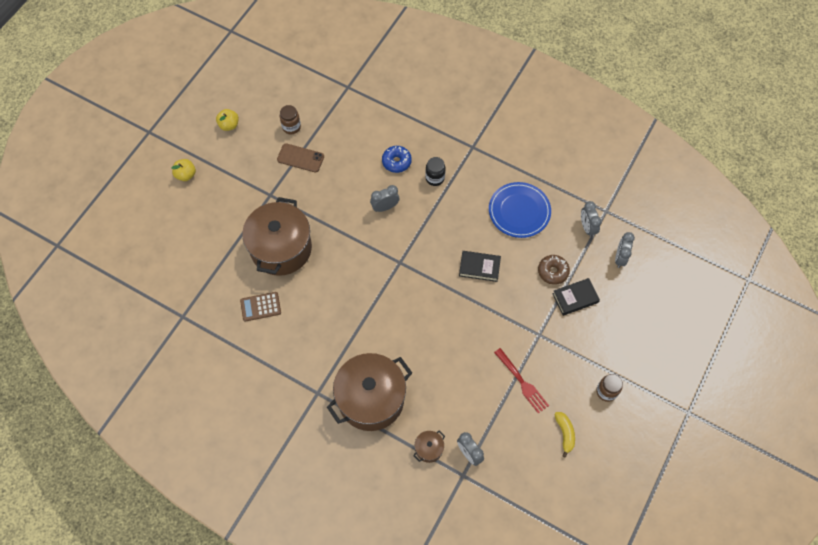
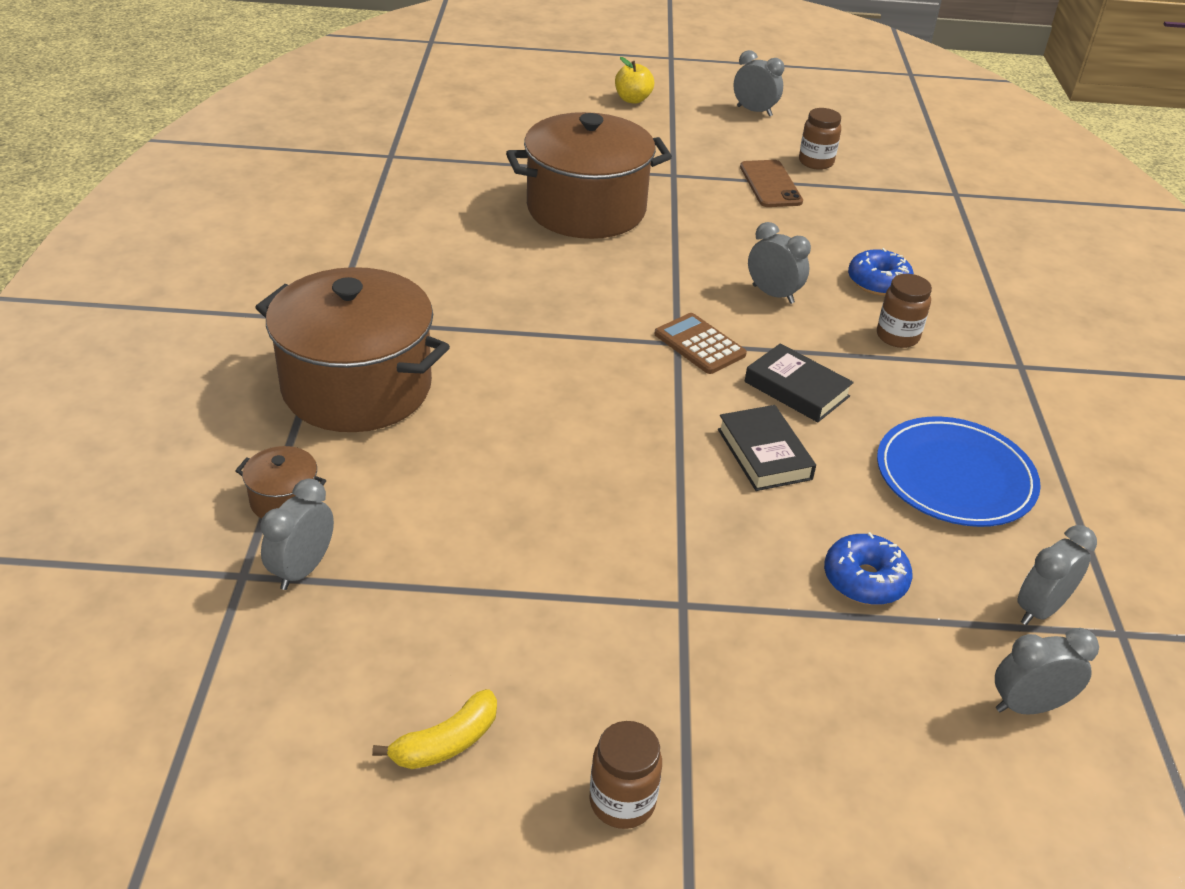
camera: 60 degrees right, 25 degrees down
yellow apple [216,109,239,131] -> grey clock [733,50,784,116]
brown calculator [240,292,281,322] -> brown calculator moved to [655,313,747,374]
black jar [425,157,446,186] -> brown jar [877,274,932,348]
red fork [494,348,549,414] -> none
brown donut [538,255,570,285] -> blue donut [824,532,913,605]
black book [552,278,600,316] -> black book moved to [745,343,854,422]

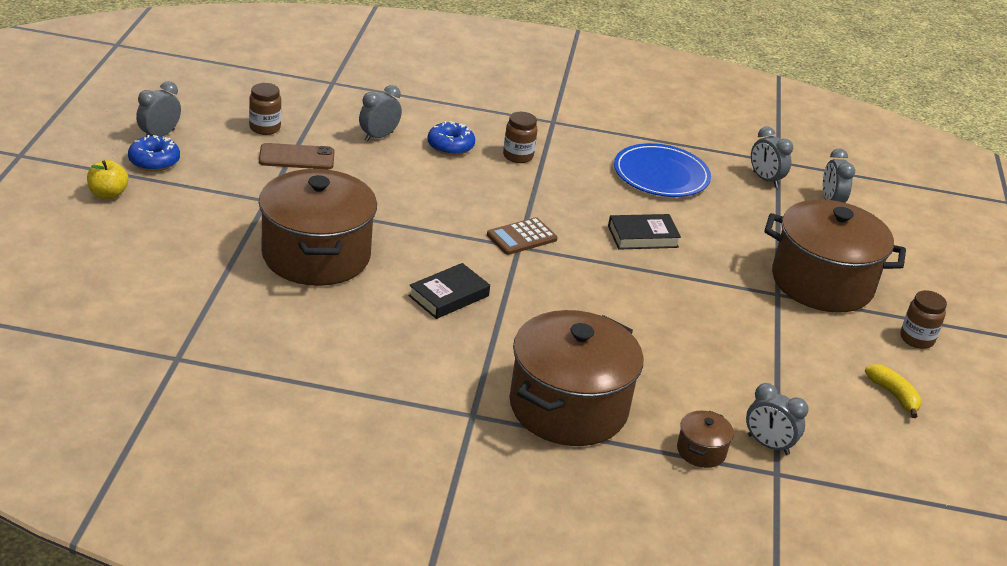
camera: 85 degrees left, 5 degrees down
black book [745,343,854,422] -> black book moved to [409,263,490,319]
grey clock [748,222,811,304] -> grey clock moved to [359,85,402,142]
blue donut [824,532,913,605] -> blue donut moved to [128,135,180,171]
none -> brown pot [764,199,906,313]

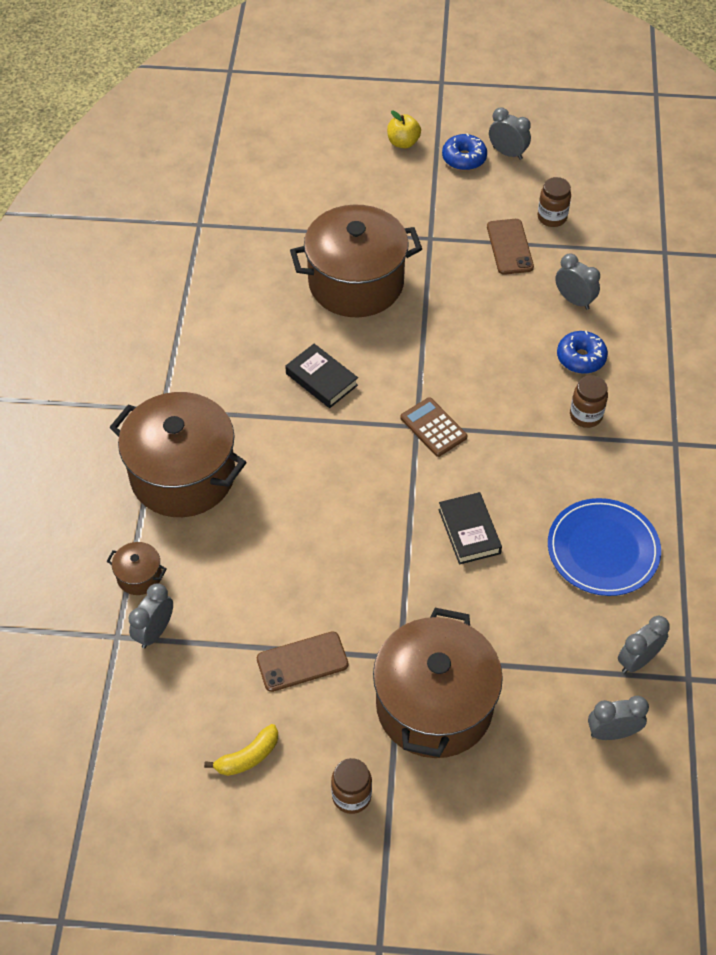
camera: 90 degrees right, 20 degrees up
none -> brown phone [257,631,348,692]

